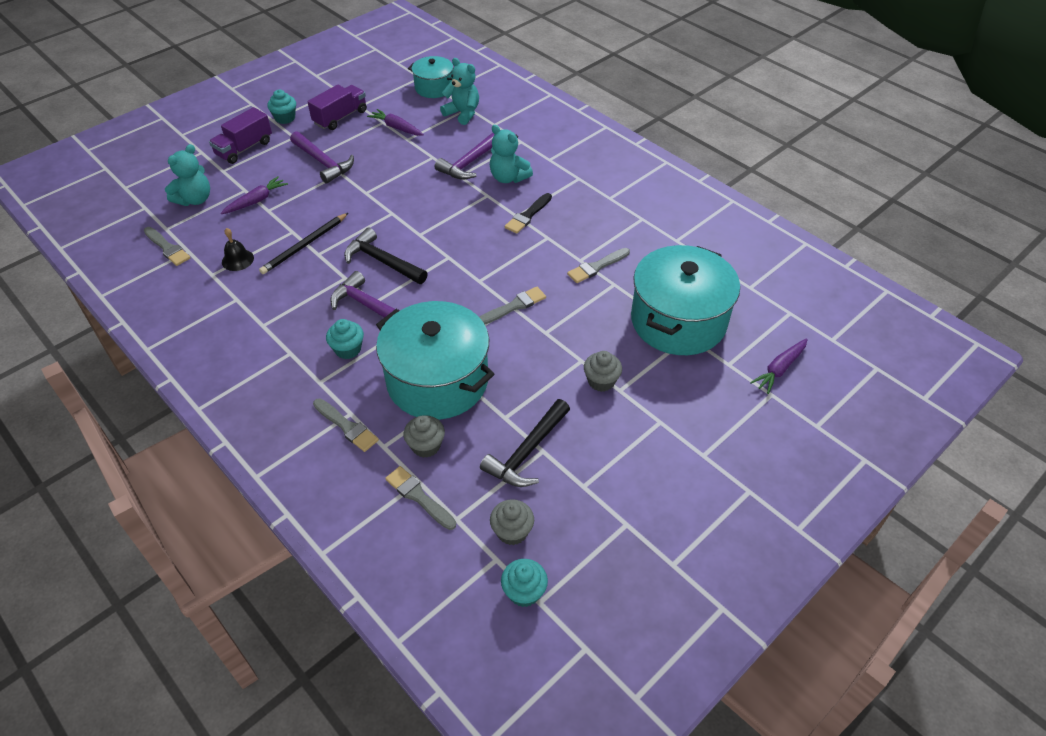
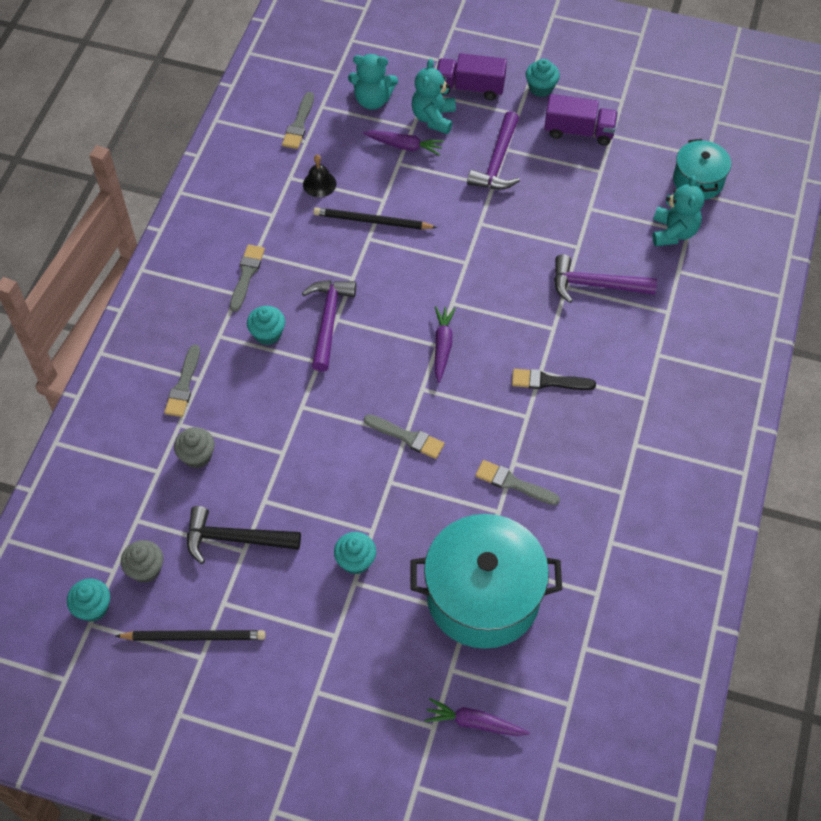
camera: 60 degrees right, 10 degrees up
black hammer [344,227,428,284] -> none
purple carrot [367,109,424,136] -> purple carrot moved to [435,306,456,383]
turquoise pot [376,301,494,420] -> none
grey brush [385,466,456,530] -> grey brush moved to [230,244,265,312]
turquoise teddy bear [490,125,533,183] -> turquoise teddy bear moved to [412,59,456,134]
grey cupcake [584,351,622,392] -> turquoise cupcake [334,532,376,574]
none -> black pencil [116,630,265,641]

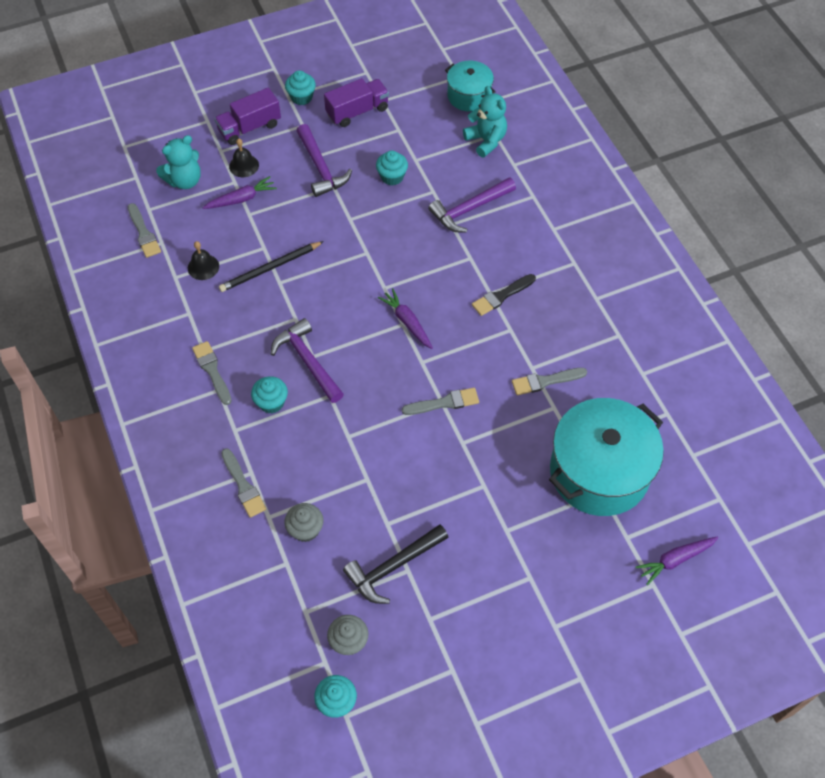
camera: 40 degrees left, 0 degrees up
black pencil [116,630,265,641] -> none
turquoise cupcake [334,532,376,574] -> turquoise cupcake moved to [376,150,408,186]
turquoise teddy bear [412,59,456,134] -> black bell [229,138,259,177]

